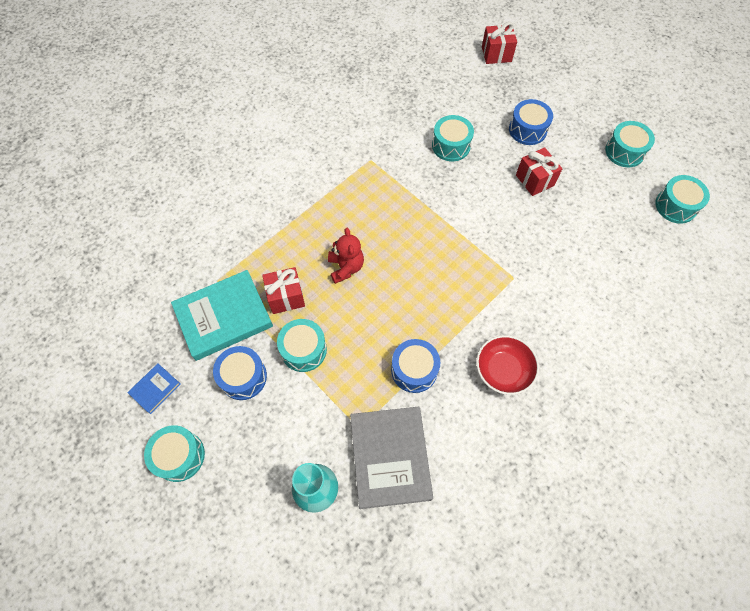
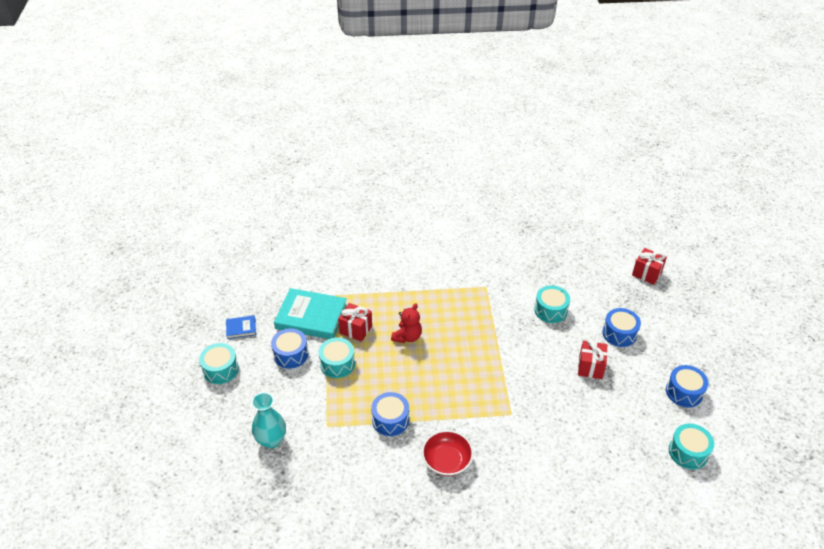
camera: 40 degrees right, 20 degrees down
grey book [350,406,433,509] -> none
turquoise drum [605,121,655,167] -> blue drum [666,365,709,408]

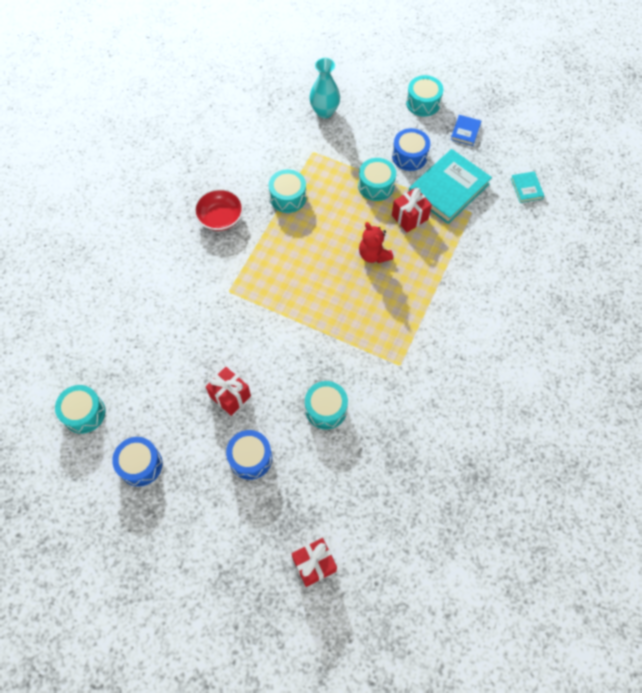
camera: 120 degrees right, 20 degrees up
blue drum [371,392,409,436] -> turquoise drum [269,169,306,213]
none -> turquoise book [511,171,544,203]

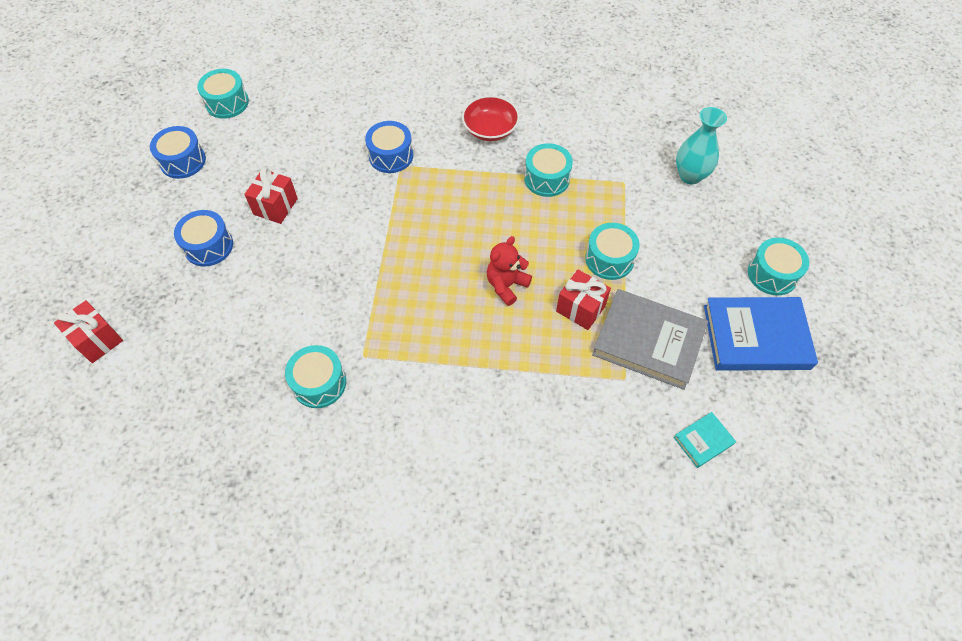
camera: 70 degrees right, 5 degrees down
turquoise drum [305,381,348,429] -> turquoise drum moved to [285,345,346,408]
blue drum [392,128,430,171] -> blue drum moved to [365,121,413,173]
turquoise book [409,149,492,224] -> grey book [592,289,708,390]
blue book [451,115,481,146] -> blue book [704,297,818,371], size x2.15

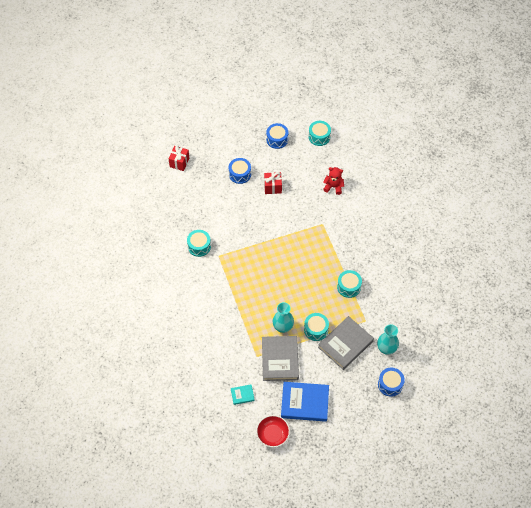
camera: 65 degrees right, 0 degrees up
blue drum [365,121,413,173] -> blue drum moved to [378,368,405,397]
red bowl [462,95,520,141] -> red bowl moved to [256,415,290,447]
red teddy bear [487,236,532,306] -> red teddy bear moved to [323,167,344,195]
red gift [556,270,611,330] -> turquoise vase [273,302,294,333]
turquoise book [673,412,736,468] -> turquoise book turned 45 degrees counterclockwise [231,384,255,405]
blue book [704,297,818,371] -> blue book turned 60 degrees counterclockwise [281,382,329,422]
turquoise drum [748,237,809,296] -> none
none -> grey book [318,316,374,370]

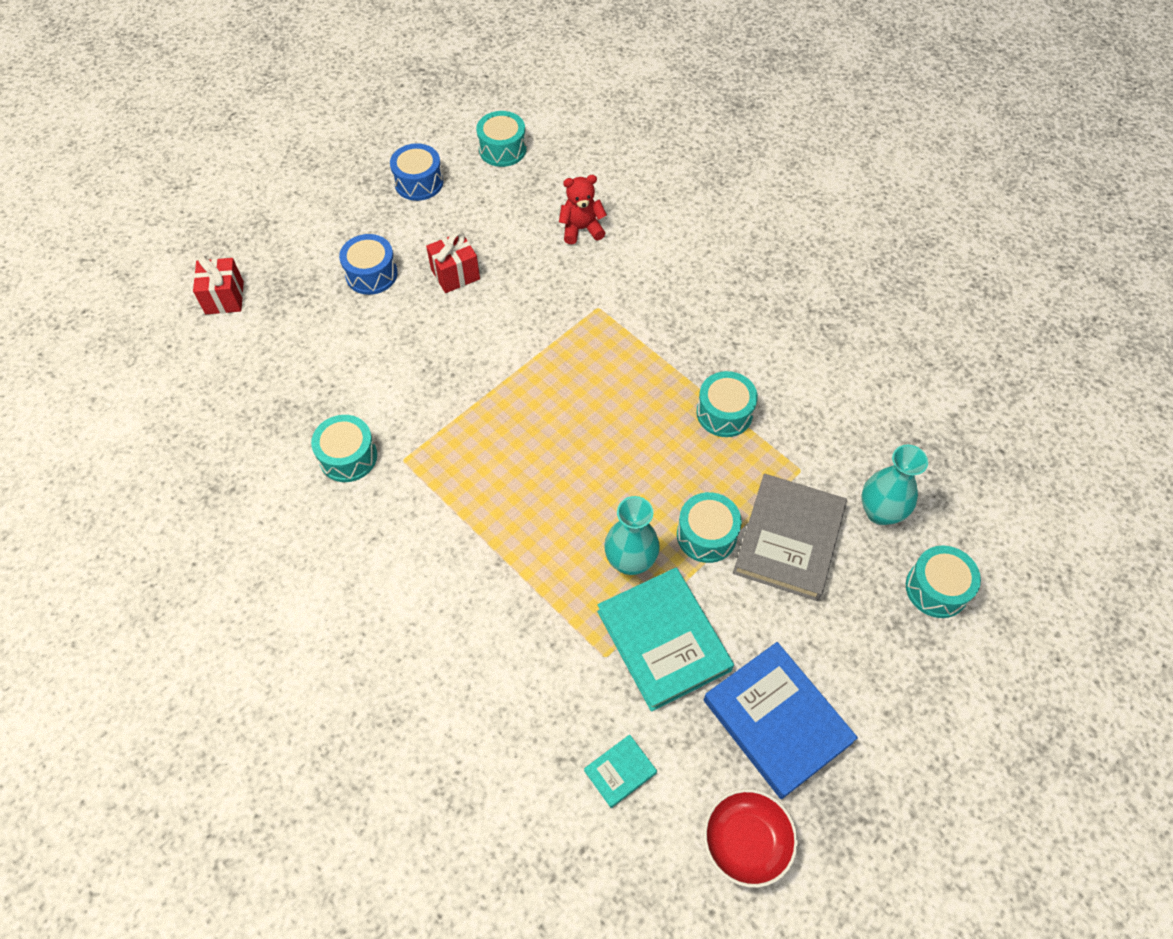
camera: 25 degrees left, 0 degrees up
grey book [262,336,299,381] -> turquoise book [597,568,734,712]
blue book [281,382,329,422] -> blue book turned 75 degrees clockwise [704,642,858,799]
blue drum [378,368,405,397] -> turquoise drum [906,545,981,618]

